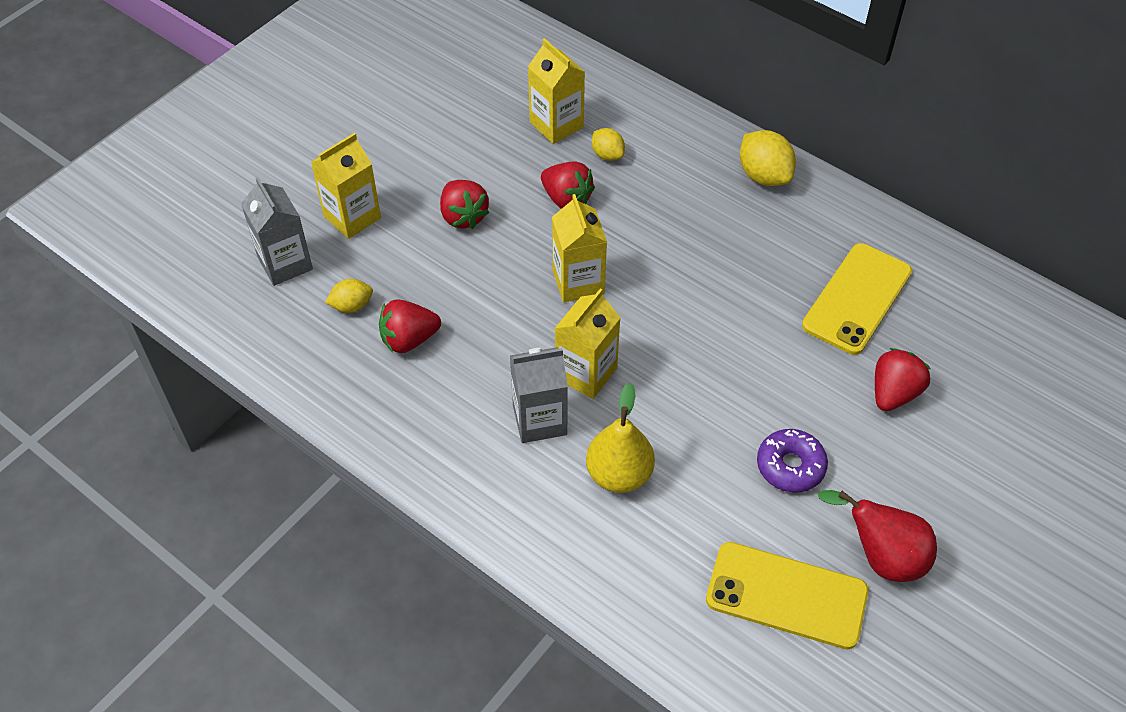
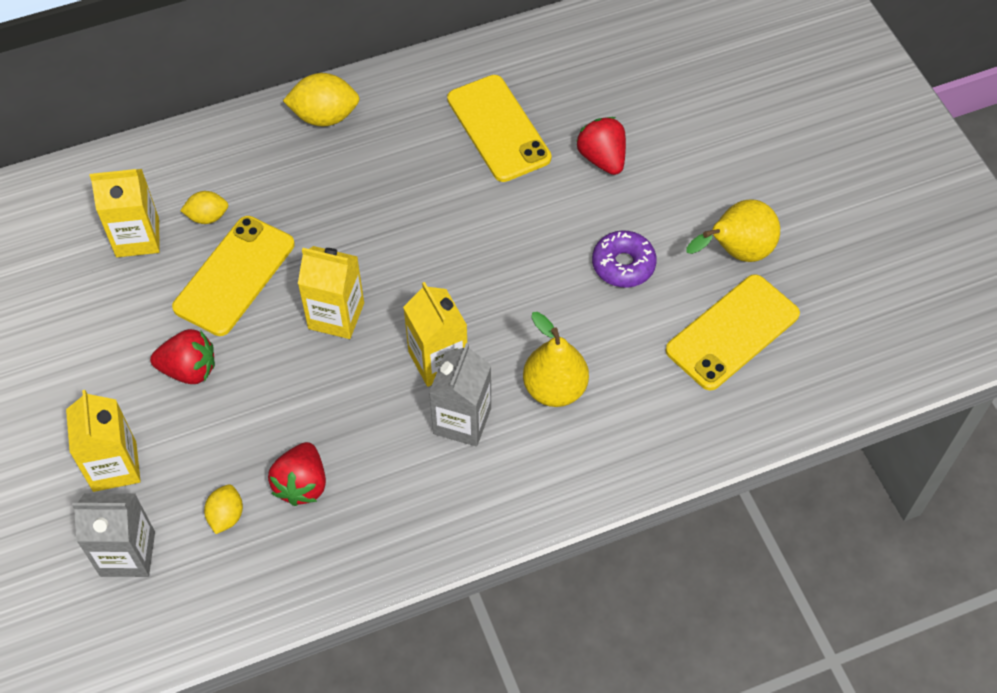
camera: 60 degrees left, 5 degrees up
red strawberry [541,161,595,209] -> yellow phone [172,216,295,336]
red pear [818,490,937,582] -> yellow pear [686,199,780,262]

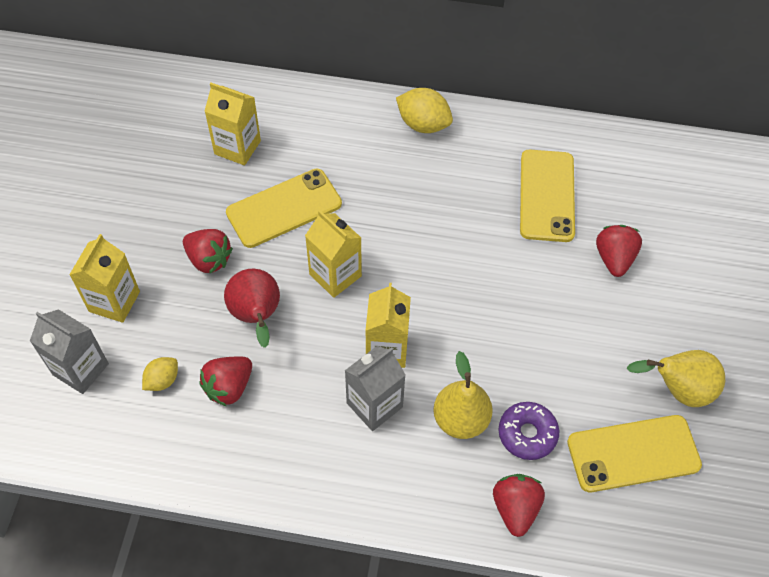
camera: 30 degrees right, 0 degrees up
yellow lemon [180,191,229,224] -> none
purple donut [592,231,657,287] -> purple donut moved to [498,402,559,460]
none -> red pear [224,269,280,348]
none -> red strawberry [493,474,545,537]

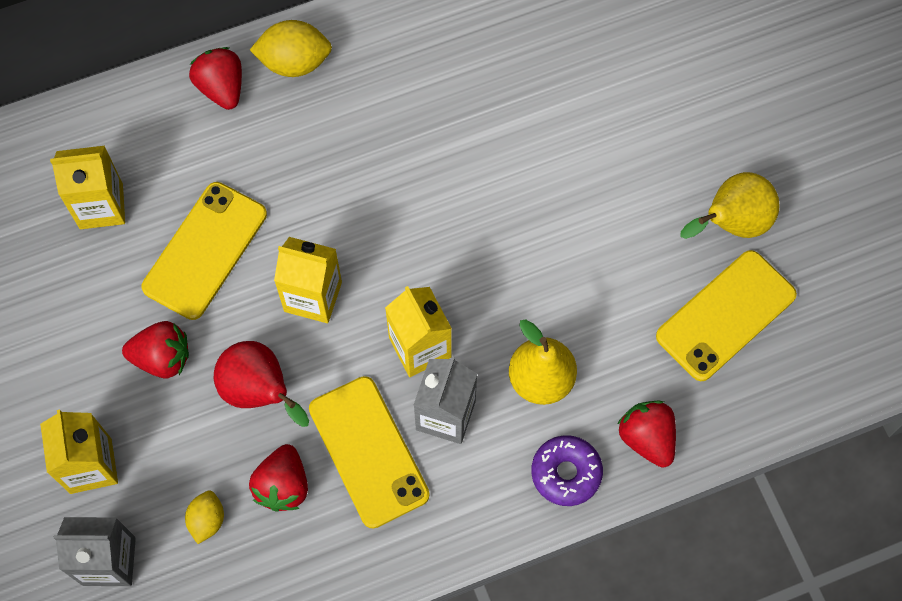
camera: 30 degrees left, 10 degrees up
purple donut [498,402,559,460] -> purple donut moved to [531,435,603,506]
yellow phone [520,150,575,242] -> yellow phone moved to [309,376,430,529]
red strawberry [596,225,642,277] -> red strawberry moved to [189,47,242,110]

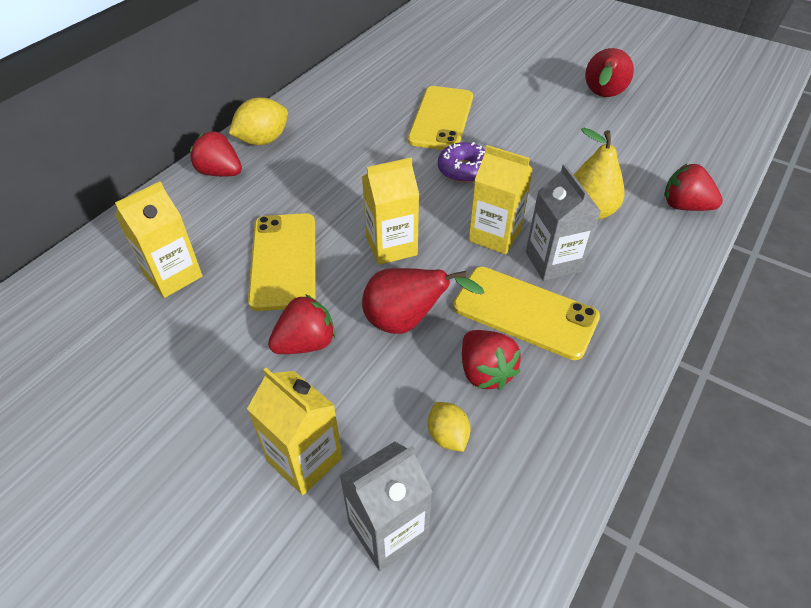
camera: 35 degrees left, 20 degrees down
purple donut [531,435,603,506] -> purple donut moved to [438,142,485,183]
yellow phone [656,250,797,381] -> yellow phone moved to [408,86,473,150]
yellow pear [680,172,780,239] -> red pear [585,48,634,97]

